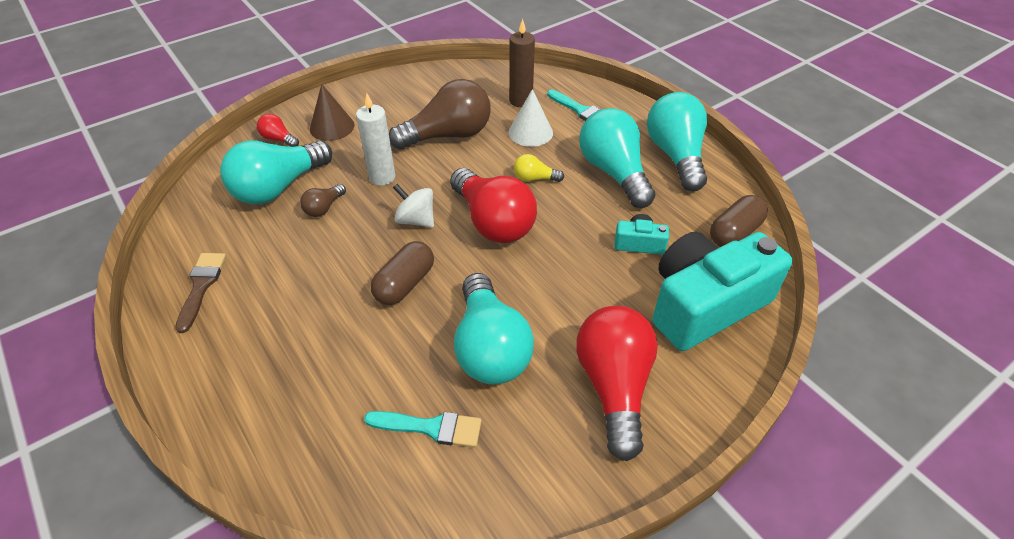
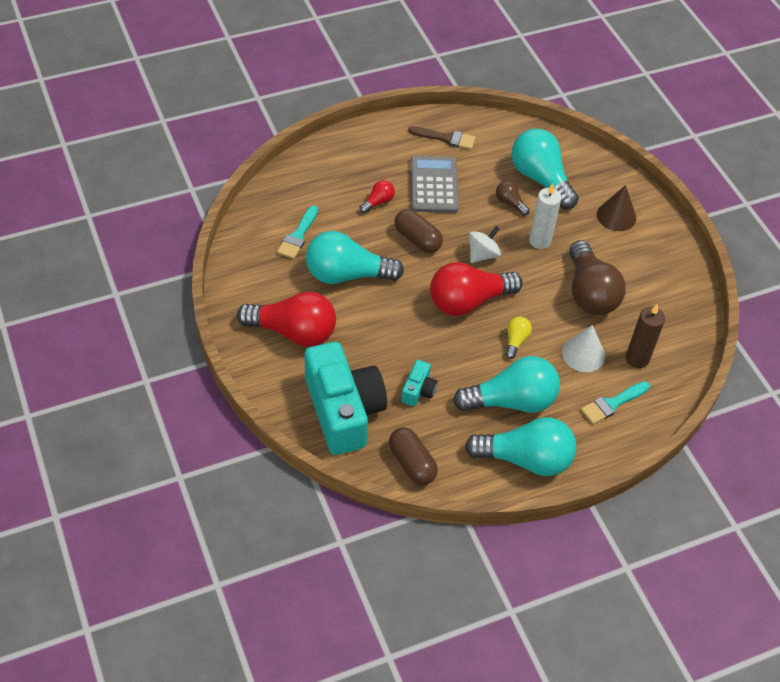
camera: 100 degrees right, 5 degrees up
red light bulb [257,114,299,147] -> red light bulb moved to [360,180,395,213]
none -> grey calculator [411,156,459,213]

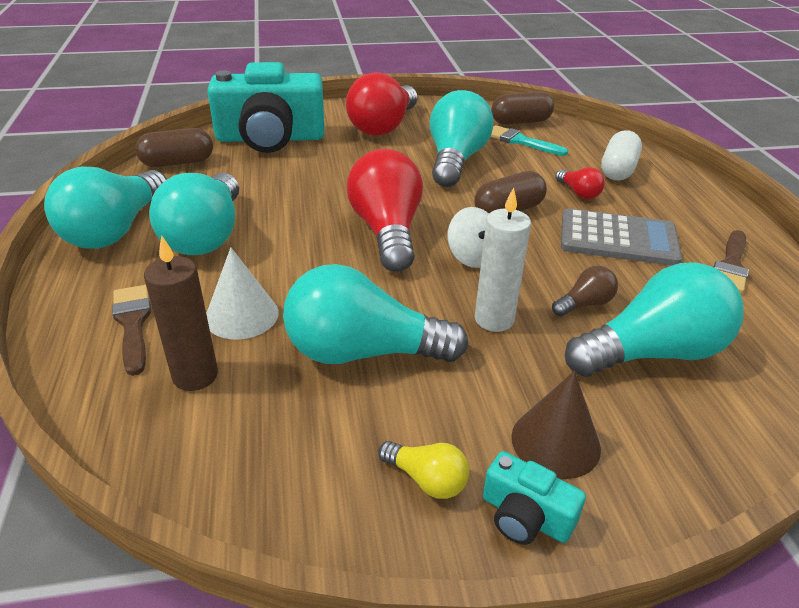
camera: 105 degrees right, 15 degrees down
turquoise camera [401,360,438,406] -> turquoise camera moved to [483,451,586,545]
yellow light bulb [505,317,532,359] -> yellow light bulb moved to [378,441,469,499]
brown light bulb [569,240,626,315] -> turquoise light bulb [283,264,468,364]
turquoise brush [581,381,650,424] -> brown brush [112,285,151,376]
none -> brown capsule [491,92,554,125]
none -> white capsule [601,130,642,181]

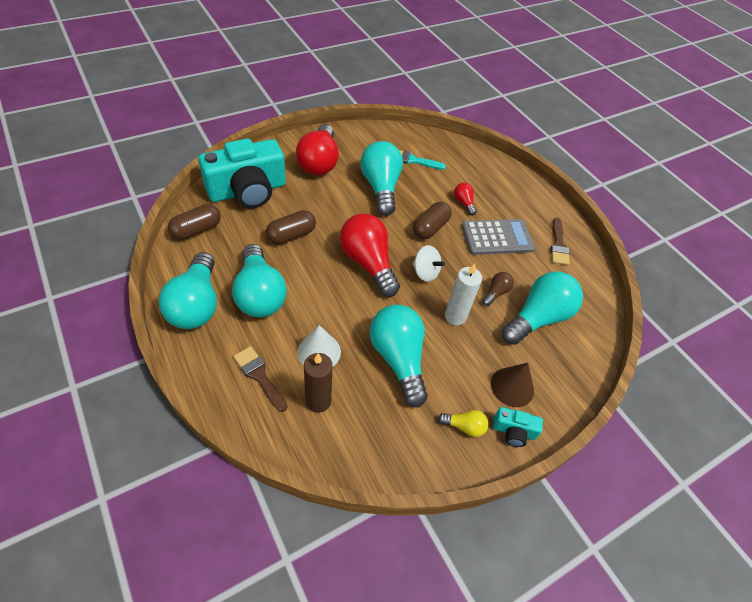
camera: 25 degrees left, 15 degrees up
turquoise light bulb [283,264,468,364] -> turquoise light bulb turned 90 degrees clockwise [370,305,428,408]
brown capsule [491,92,554,125] -> brown capsule moved to [266,210,316,244]
red light bulb [555,167,605,199] -> red light bulb turned 150 degrees counterclockwise [454,183,477,215]
white capsule [601,130,642,181] -> none

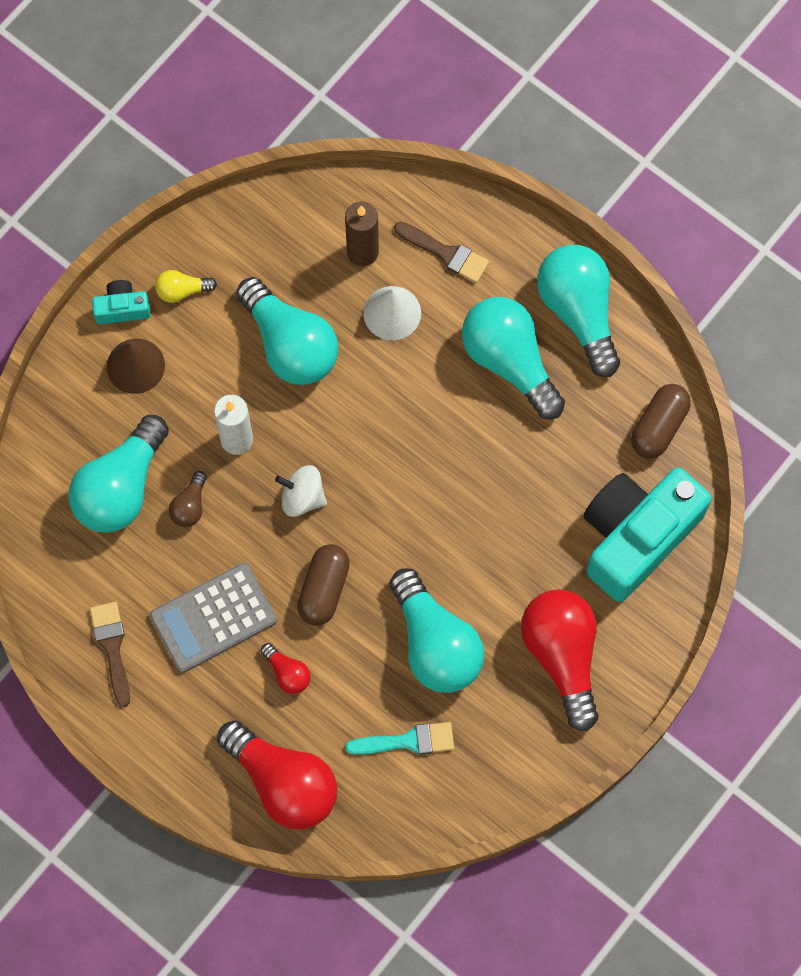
camera: 165 degrees right, 20 degrees up
brown capsule [266,210,316,244] -> none
red light bulb [340,213,400,297] -> red light bulb moved to [217,720,337,829]

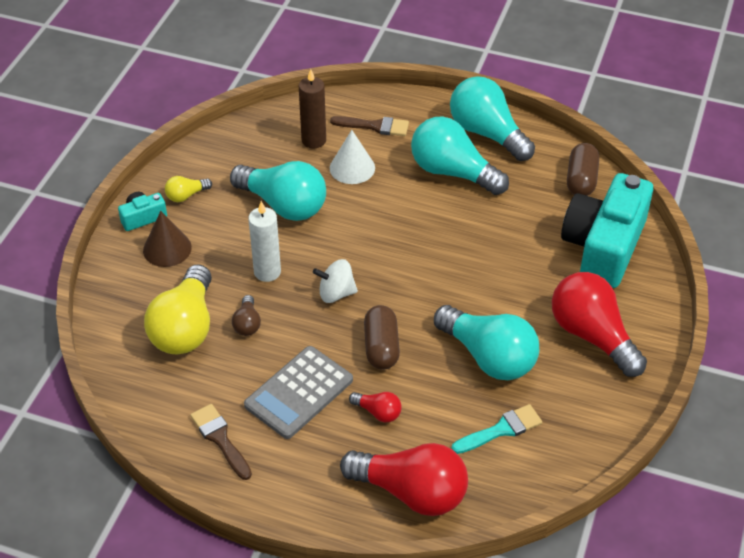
camera: 20 degrees left, 25 degrees down
turquoise light bulb [68,415,169,533] -> yellow light bulb [144,265,212,354]

